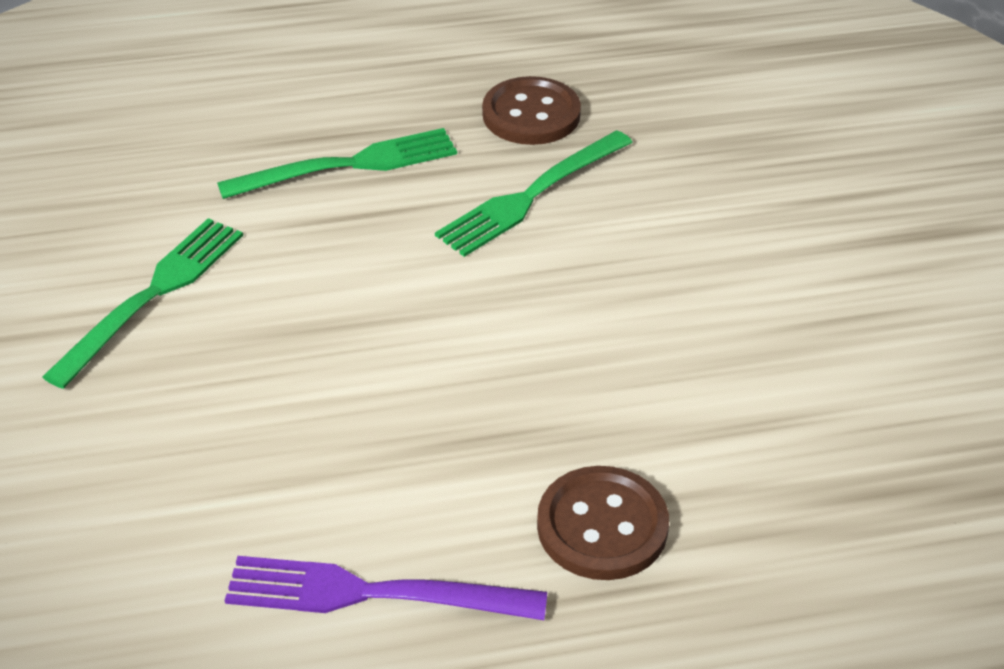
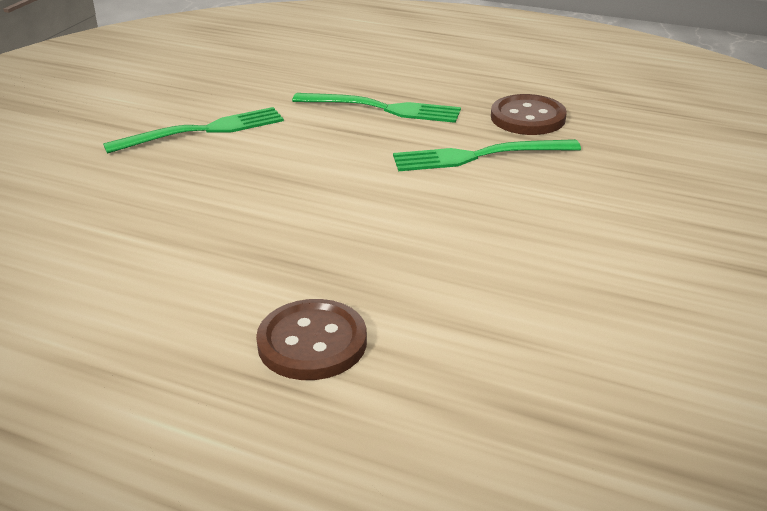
camera: 35 degrees right, 10 degrees down
purple fork [225,556,547,620] -> none

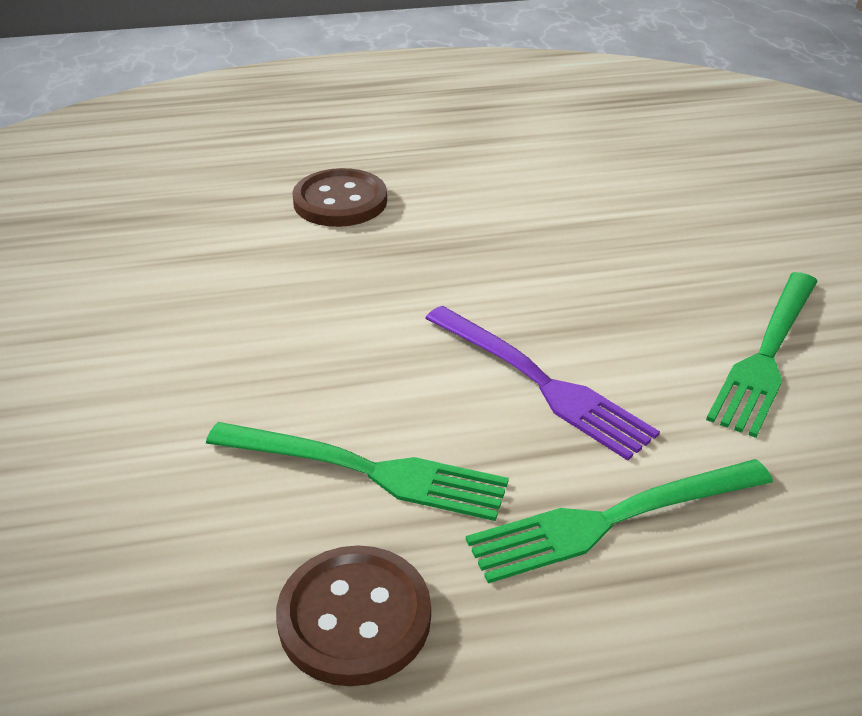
camera: 145 degrees right, 5 degrees up
green fork [393,139,581,171] -> green fork turned 60 degrees clockwise [206,422,509,521]
none -> purple fork [425,306,660,461]

